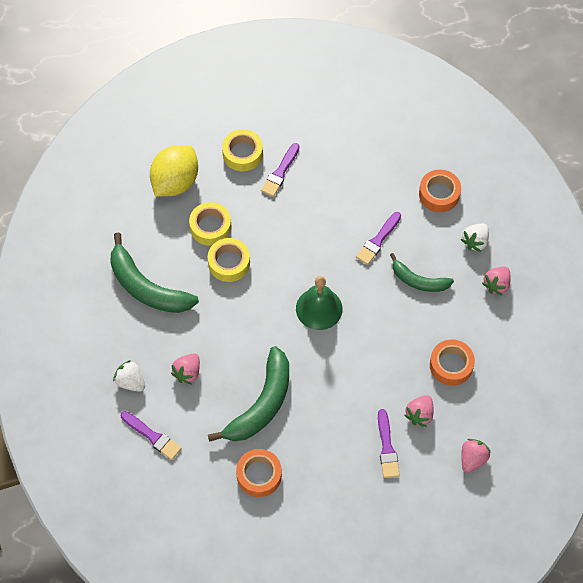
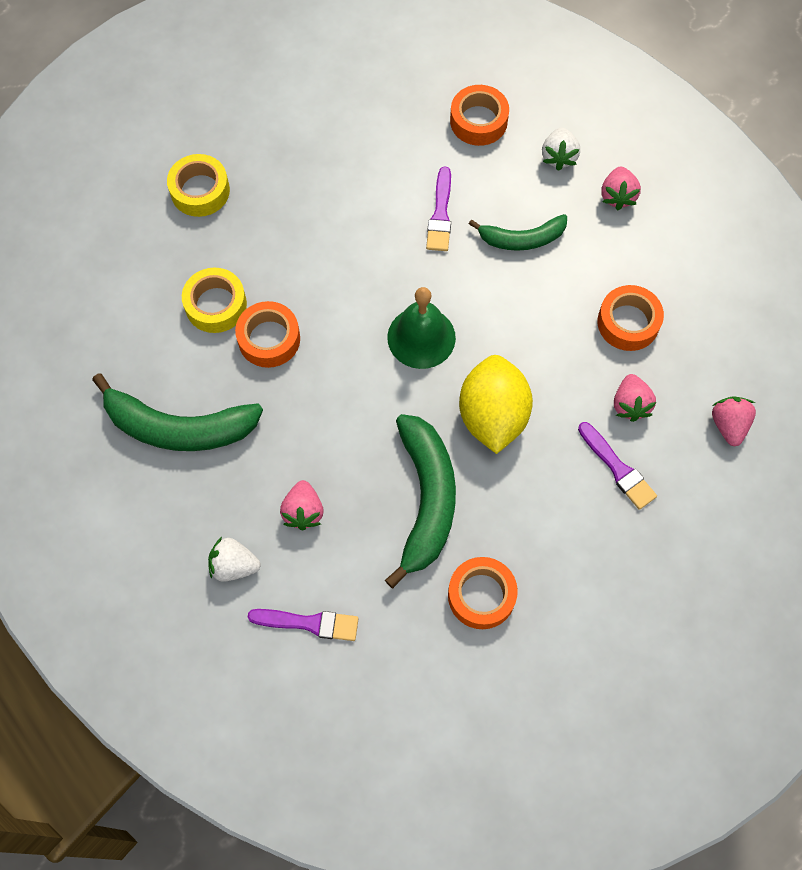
camera: 30 degrees left, 5 degrees up
yellow lemon [150,145,198,197] -> yellow lemon moved to [459,355,533,454]
yellow tape [208,238,250,282] -> orange tape [235,301,300,368]
purple brush [261,143,300,197] -> none

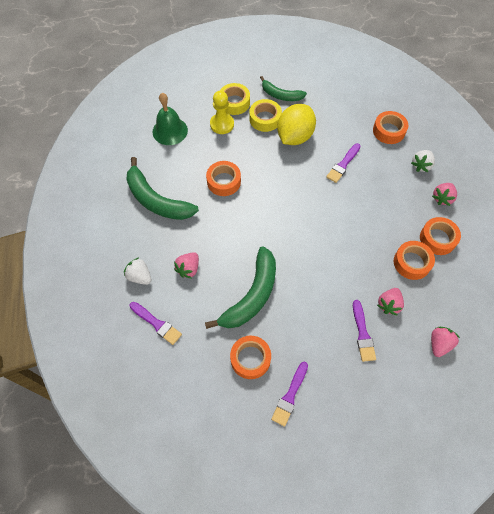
camera: 30 degrees right, 5 degrees down
yellow tape [182,268,247,333] -> yellow tape moved to [249,99,282,132]
green bell [387,287,456,369] -> green bell moved to [152,93,188,145]
yellow lemon [459,355,533,454] -> yellow lemon moved to [277,104,316,145]
green banana [469,214,567,251] -> green banana moved to [260,76,307,101]
none -> yellow pawn [210,91,234,134]
none -> purple brush [271,362,308,427]
none -> orange tape [420,217,461,255]

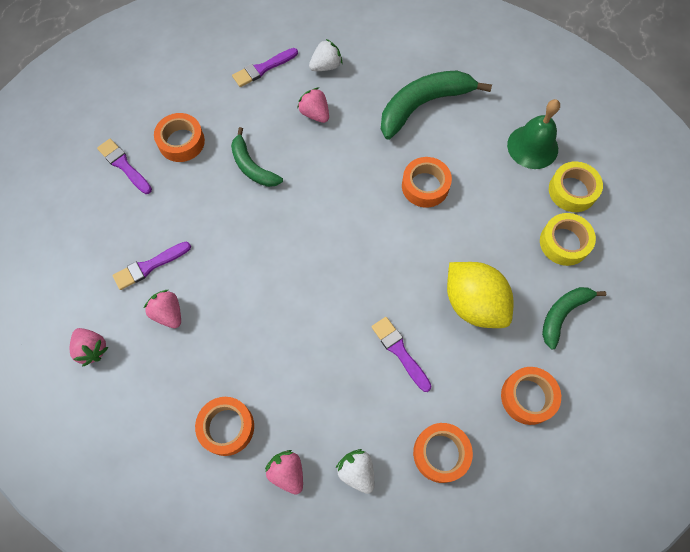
camera: 110 degrees right, 5 degrees up
green banana [205,246,276,329] -> green banana [231,127,283,187], size x0.60
yellow pawn [210,91,234,134] -> none
yellow tape [249,99,282,132] -> yellow tape moved to [549,161,603,212]
purple brush [353,300,376,362] -> purple brush turned 45 degrees counterclockwise [112,242,191,290]
orange tape [394,241,435,280] -> orange tape moved to [501,367,561,425]

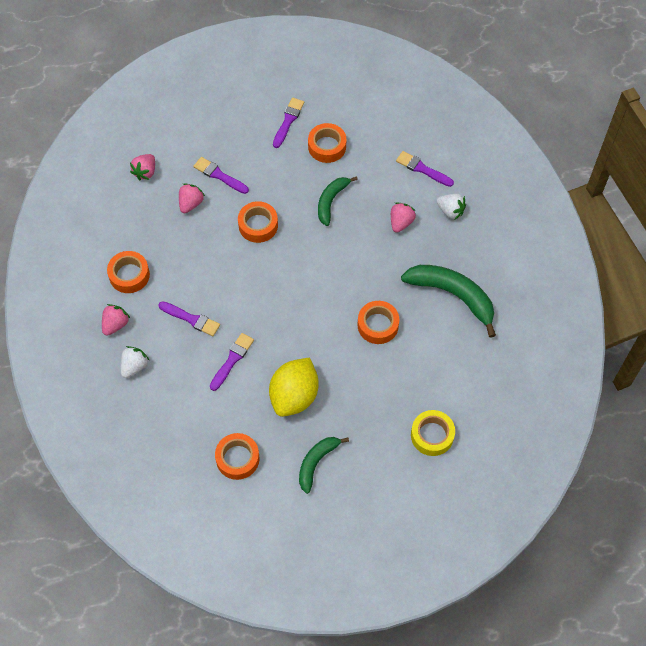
camera: 65 degrees right, 5 degrees down
orange tape [413,423,473,483] -> orange tape moved to [238,201,278,243]
green bell [507,99,560,169] -> none
yellow tape [540,213,596,266] -> none
green banana [542,287,606,349] -> green banana turned 75 degrees counterclockwise [299,437,349,494]
none -> purple brush [158,301,220,336]

